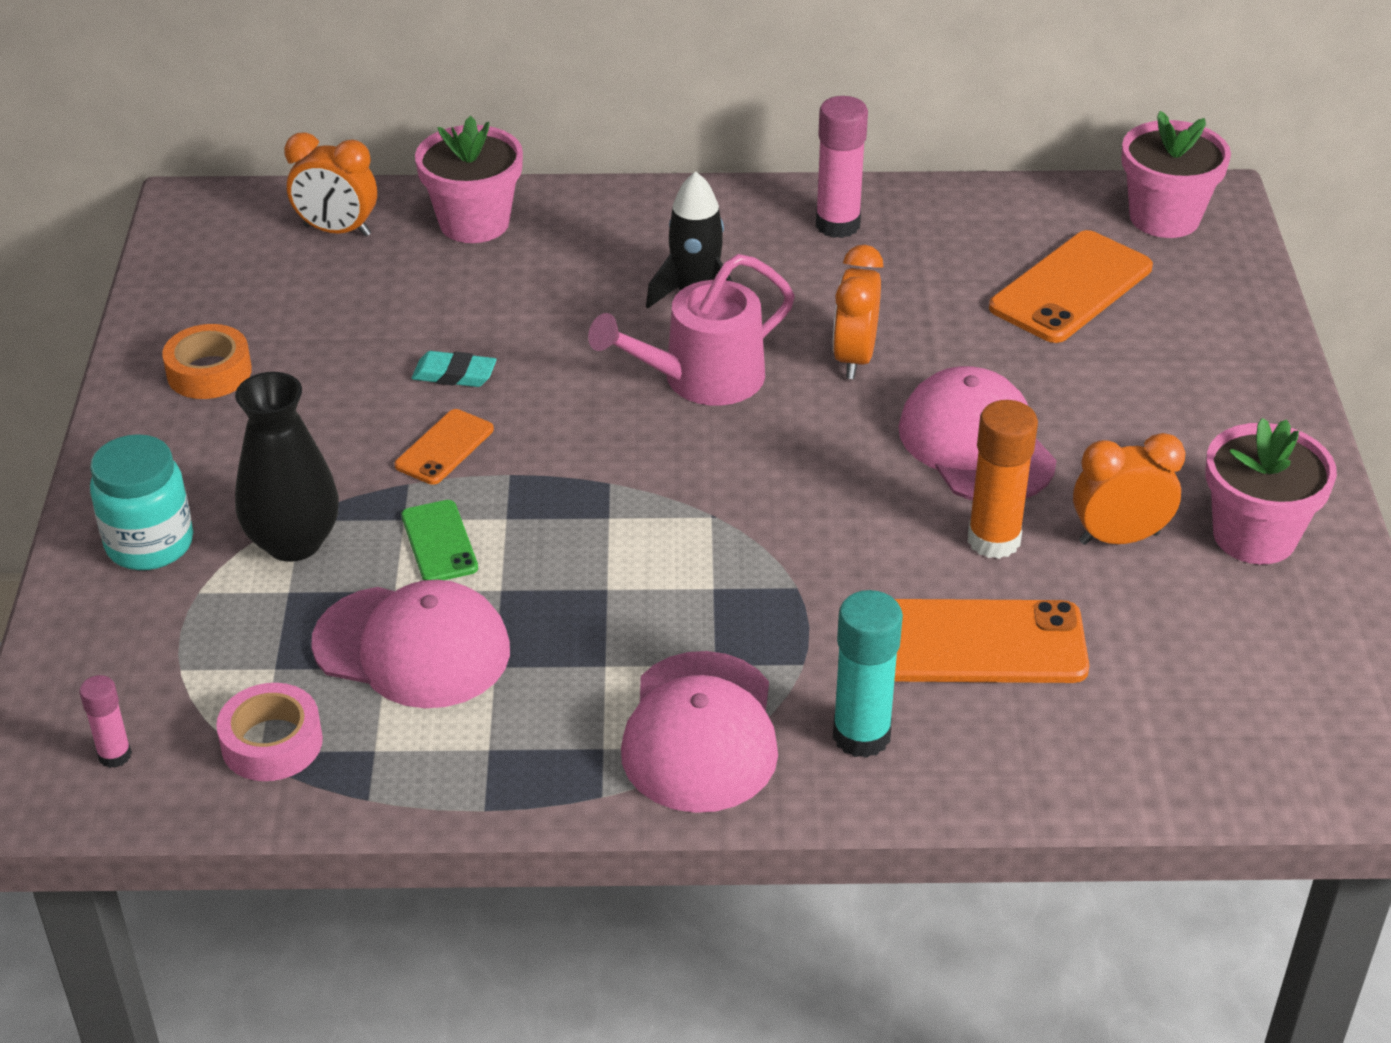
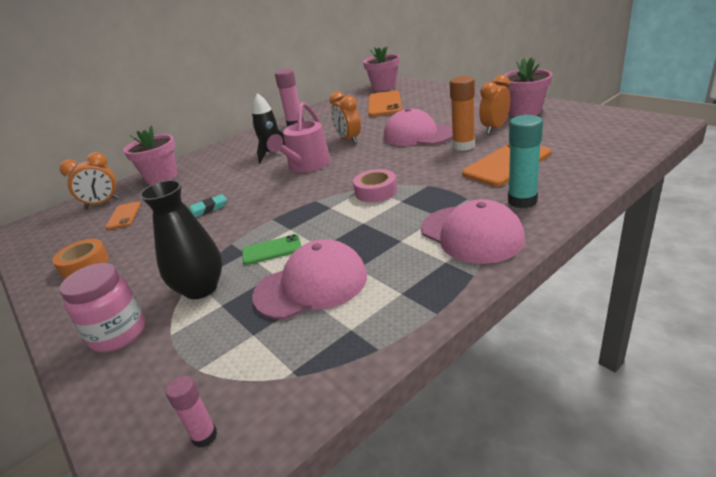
camera: 35 degrees left, 10 degrees down
turquoise jar [90,434,193,570] -> pink jar [59,263,145,352]
pink tape [216,683,323,781] -> pink tape moved to [353,169,397,202]
orange phone [395,409,494,485] -> orange phone moved to [105,202,141,230]
green phone [401,500,478,580] -> green phone turned 45 degrees counterclockwise [242,234,301,265]

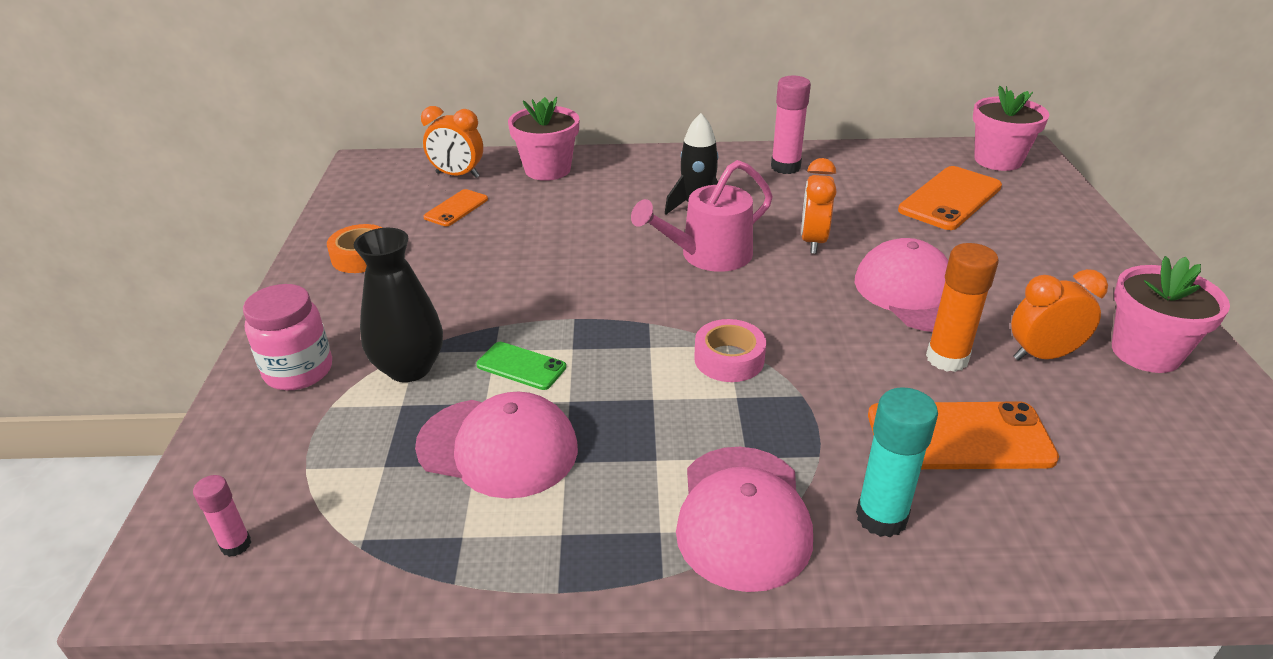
camera: 35 degrees right, 5 degrees up
turquoise eraser [189,194,227,217] -> none

